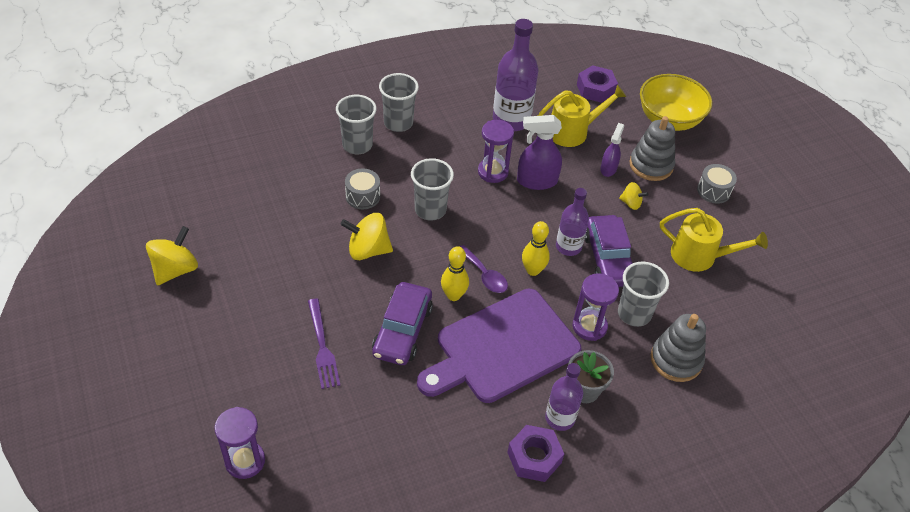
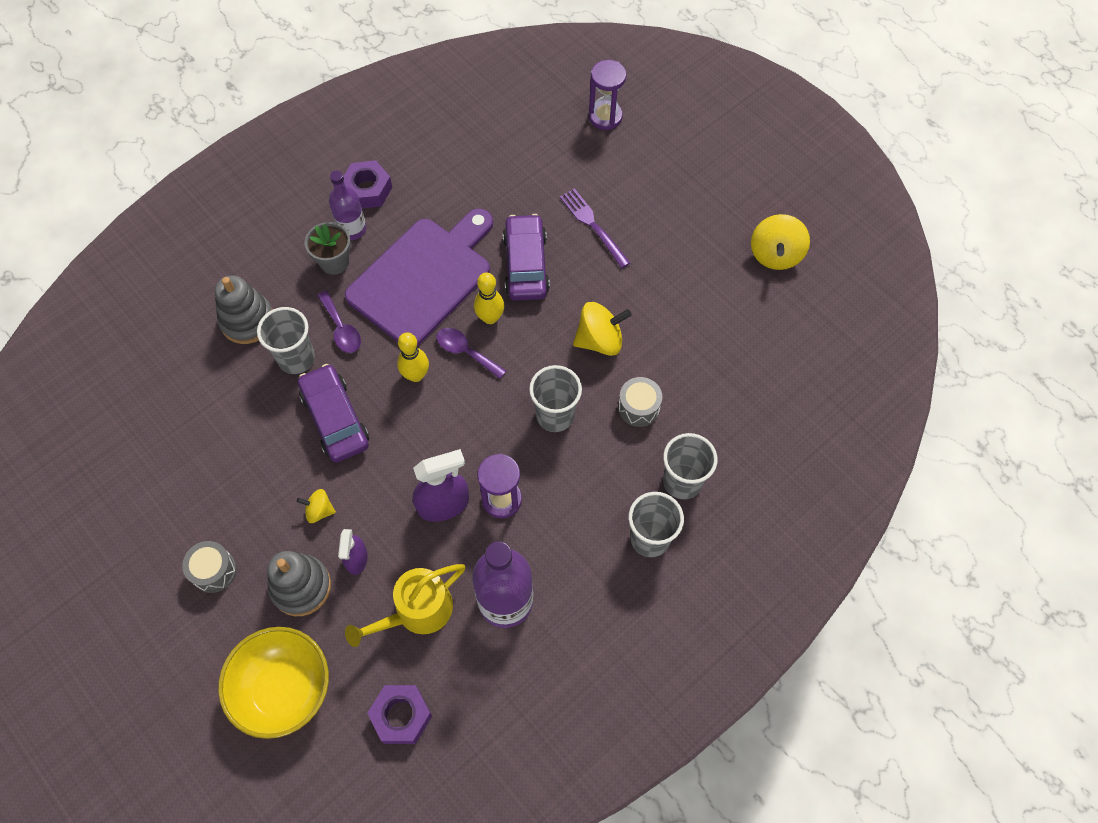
camera: 165 degrees right, 15 degrees up
purple bottle [556,188,589,256] -> none
purple hourglass [573,273,619,341] -> purple spoon [317,291,361,353]
yellow watering can [660,208,768,272] -> none

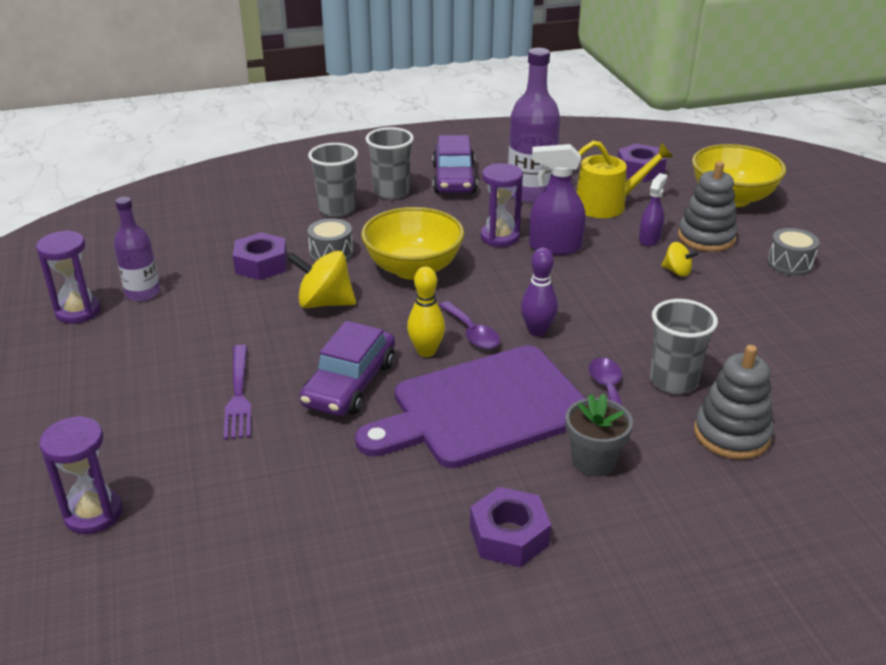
camera: 155 degrees left, 30 degrees down
purple car [298,364,369,463] -> purple car moved to [433,135,477,193]
purple bottle [329,170,366,240] -> purple bottle moved to [114,197,160,301]
yellow bowling pin [397,333,429,382] -> purple bowling pin [521,248,558,336]
grey cup [529,365,582,432] -> yellow bowl [361,207,464,280]
yellow spinning top [751,214,810,270] -> purple hourglass [36,230,101,324]
none -> purple nut [233,232,287,280]

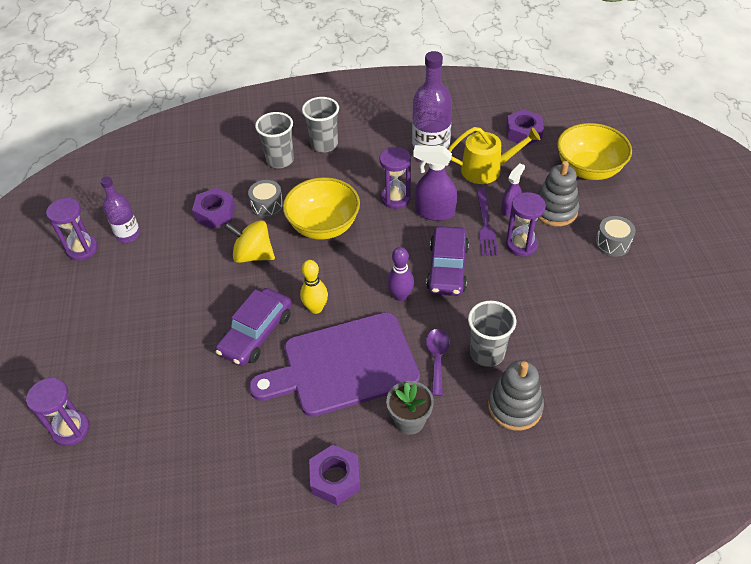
camera: 10 degrees right, 15 degrees up
purple fork [224,345,251,440] -> purple fork moved to [477,188,498,256]
purple car [433,135,477,193] -> purple car moved to [426,226,469,296]
purple spoon [439,301,500,349] -> none
yellow spinning top [661,242,699,277] -> purple hourglass [506,192,546,256]

